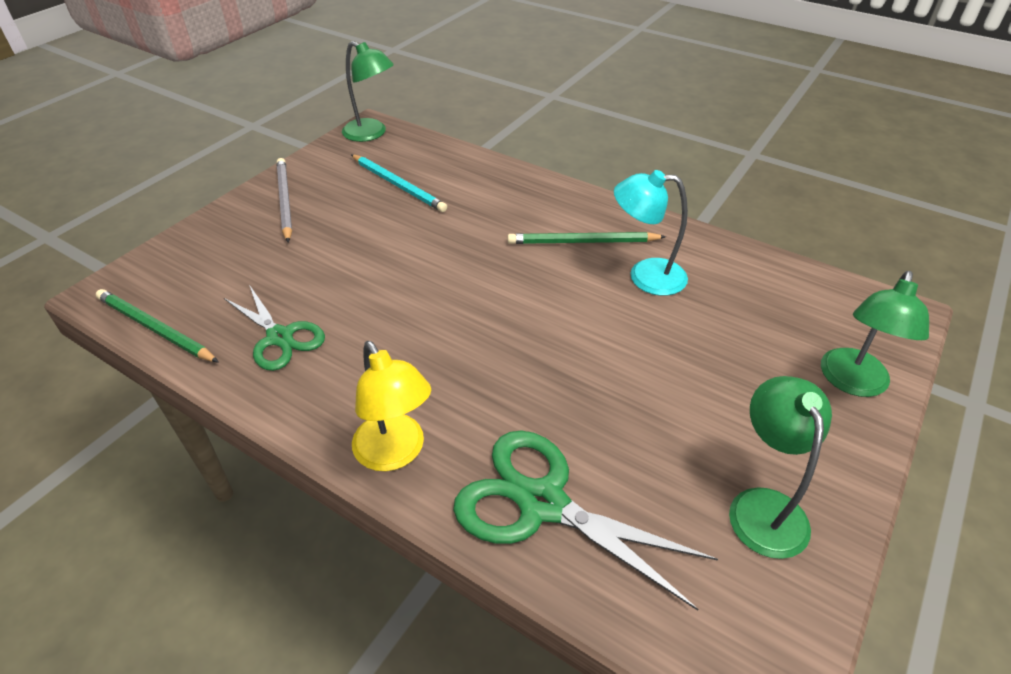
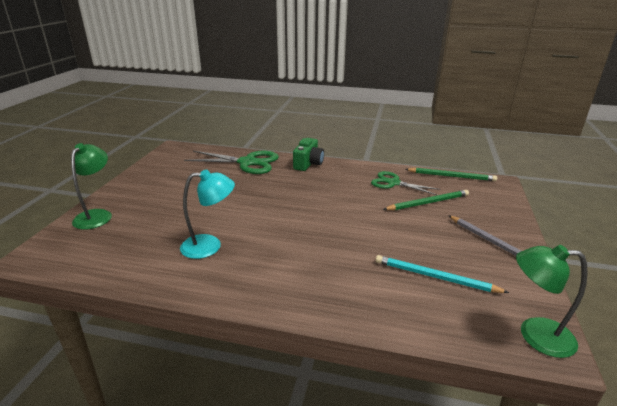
camera: 160 degrees right, 15 degrees down
yellow lamp [352,341,431,471] -> green camera [293,138,324,171]
green pencil [508,232,666,244] -> green pencil moved to [383,190,469,210]
green lamp [729,376,832,559] -> none

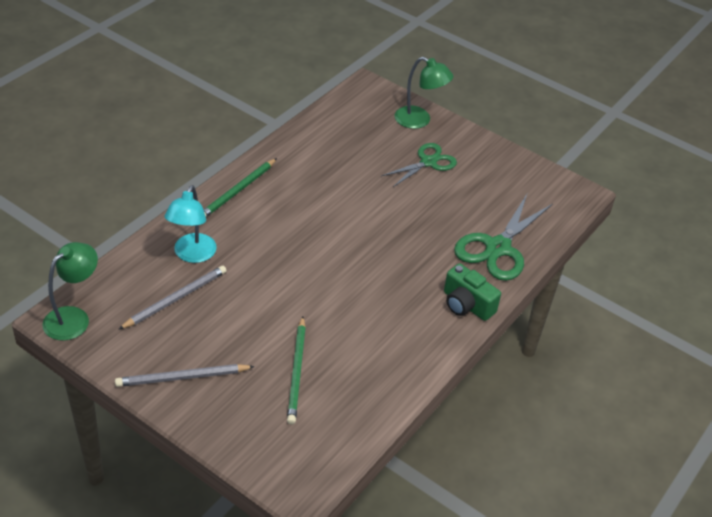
camera: 110 degrees right, 15 degrees up
turquoise lamp [180,169,235,259] -> turquoise lamp moved to [165,185,217,263]
green scissors [371,171,441,195] -> green scissors moved to [381,143,457,187]
turquoise pencil [376,255,509,293] -> grey pencil [118,266,227,330]
green pencil [405,168,497,181] -> green pencil moved to [203,158,277,217]

